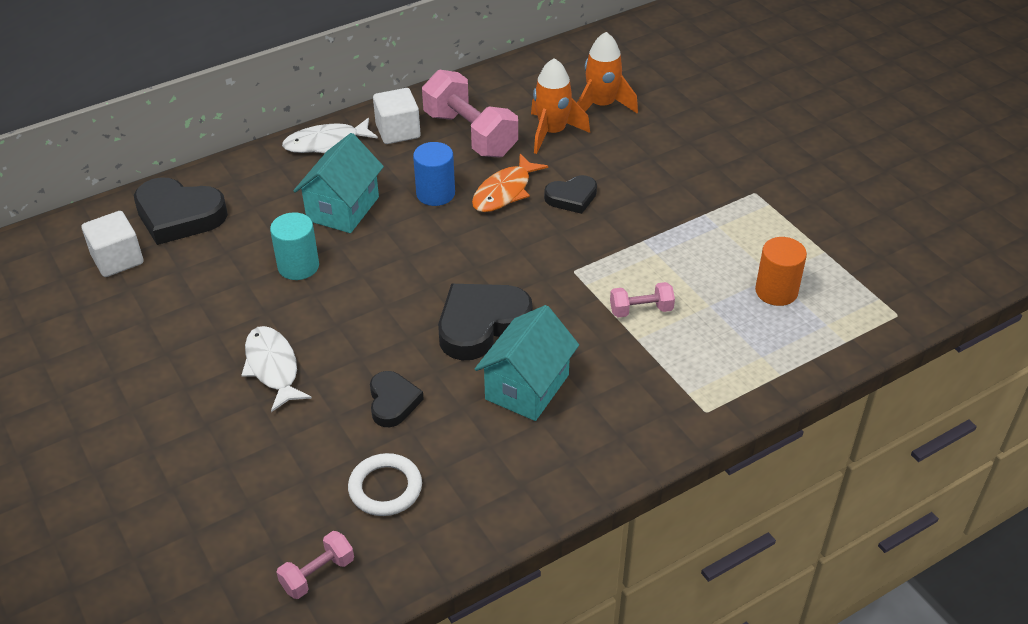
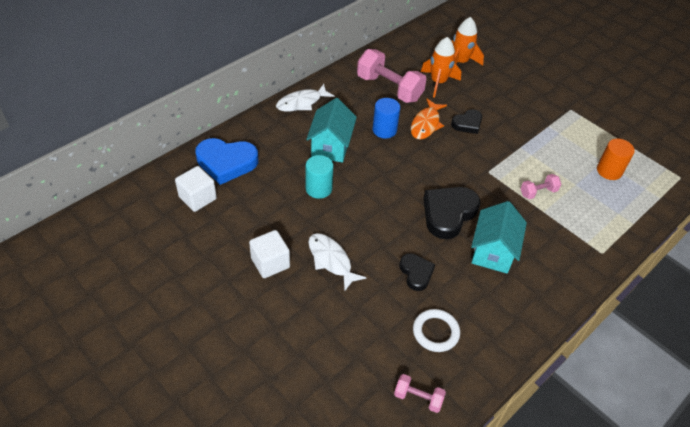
camera: 15 degrees left, 5 degrees up
black heart [134,177,228,245] -> blue heart [195,138,258,185]
pink dumbbell [276,531,354,599] -> pink dumbbell turned 75 degrees clockwise [394,374,446,413]
white cube [373,88,421,144] -> white cube moved to [249,230,290,278]

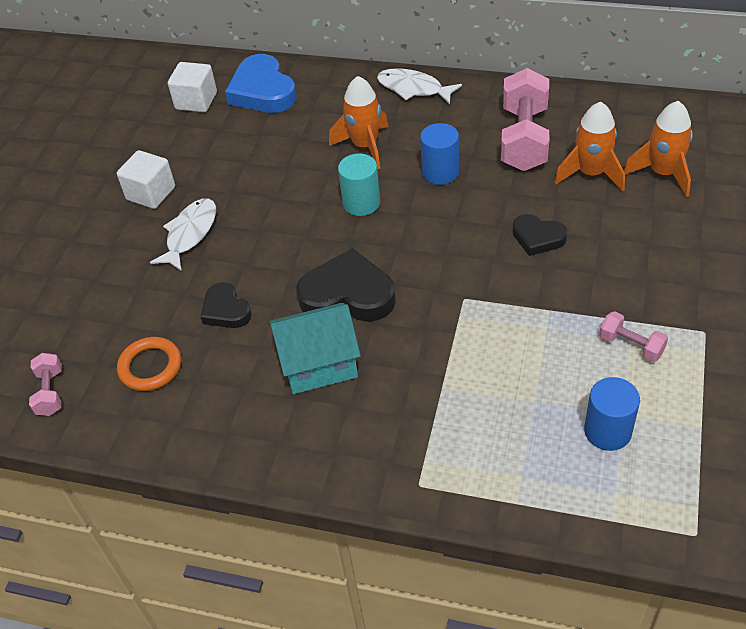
camera: 65 degrees right, 0 degrees up
turquoise house [306,98,357,163] -> orange rocket [329,76,389,169]
turquoise cylinder [306,155,333,199] -> turquoise cylinder moved to [338,153,380,216]
black heart [399,253,435,291] -> black heart turned 105 degrees clockwise [201,282,252,328]
orange fish [411,99,447,140] -> none
white ring [413,309,460,352] -> orange ring [117,337,181,391]
pink dumbbell [520,174,561,199] -> pink dumbbell moved to [599,311,668,362]
orange cylinder [597,139,635,180] -> blue cylinder [584,377,640,451]

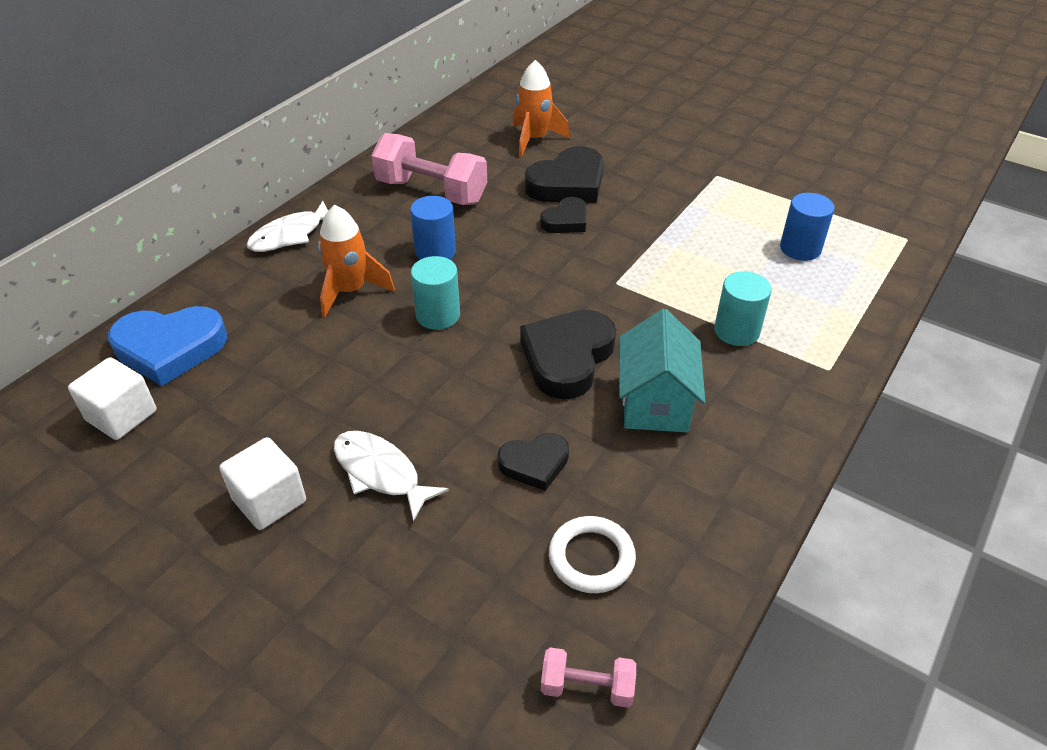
camera: 75 degrees left, 5 degrees down
orange ring [117,337,181,391] -> white ring [549,516,636,593]
orange rocket [554,102,625,191] -> none
pink dumbbell [599,311,668,362] -> none
none -> black heart [525,146,604,203]
none -> turquoise cylinder [714,271,772,346]

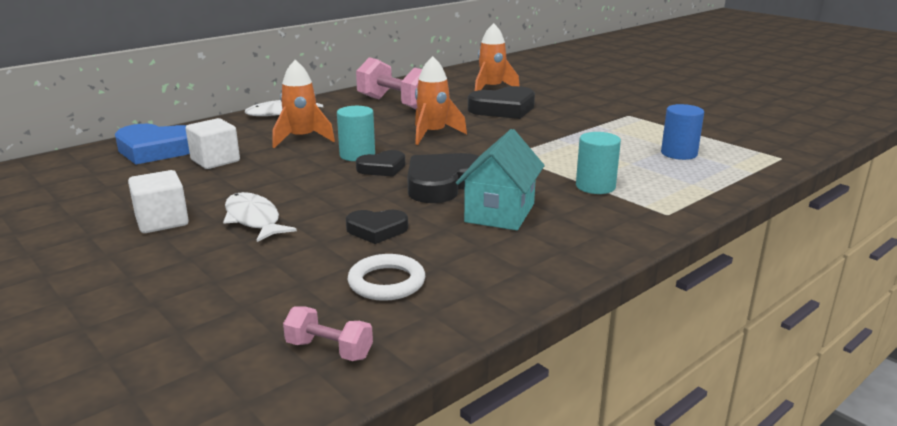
camera: 15 degrees right, 20 degrees down
white cube [68,357,156,440] -> white cube moved to [186,118,240,169]
blue cylinder [410,196,456,260] -> none
black heart [540,197,587,233] -> black heart moved to [356,150,405,177]
none -> orange rocket [415,56,467,145]

